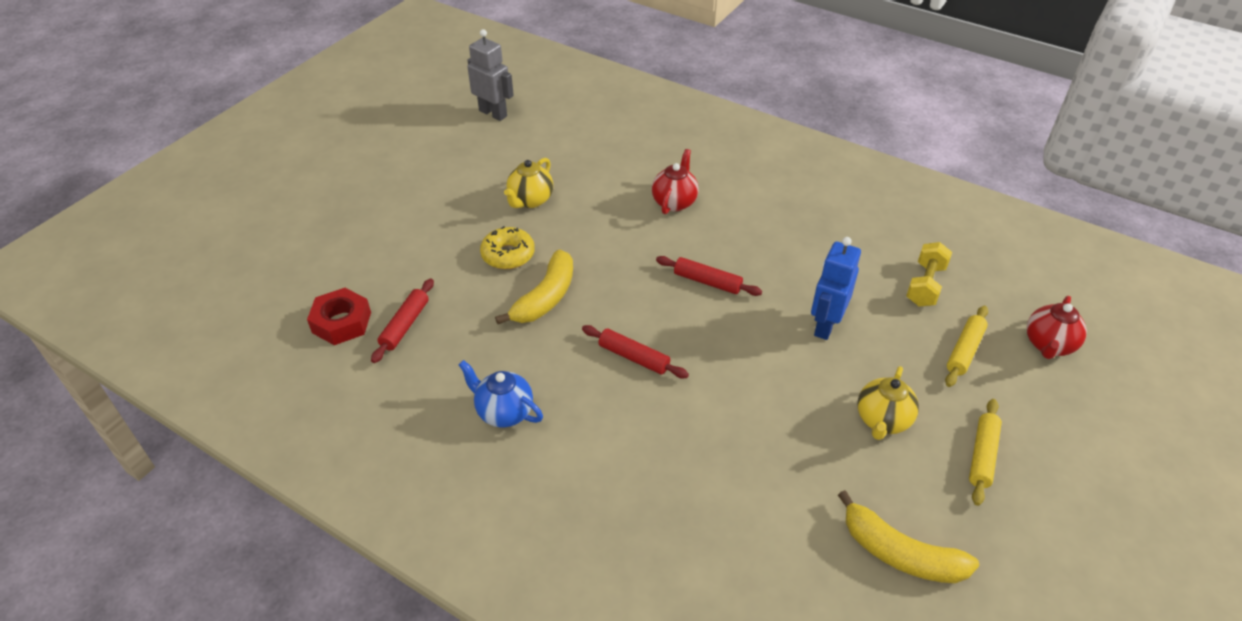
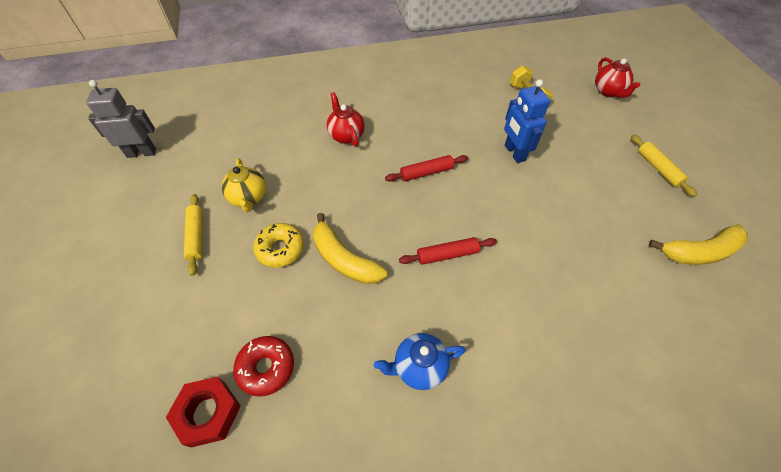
camera: 45 degrees left, 10 degrees up
red rolling pin [371,278,434,363] -> red donut [233,336,294,397]
yellow banana [495,249,573,324] -> yellow banana turned 150 degrees clockwise [313,213,387,284]
yellow teapot [857,366,919,440] -> none
yellow rolling pin [945,306,988,387] -> yellow rolling pin moved to [184,194,203,276]

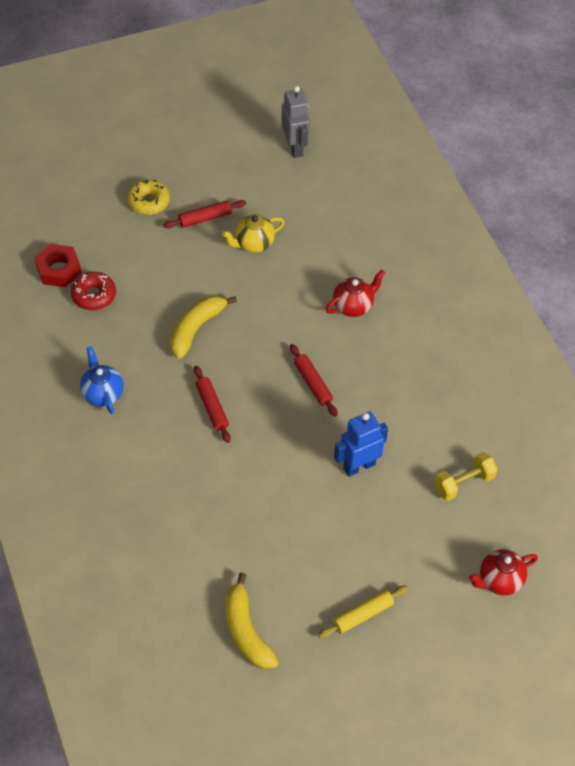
camera: 80 degrees right, 0 degrees up
yellow rolling pin [184,194,203,276] -> red rolling pin [163,200,246,228]
yellow donut [253,223,304,268] -> yellow donut moved to [127,179,170,215]

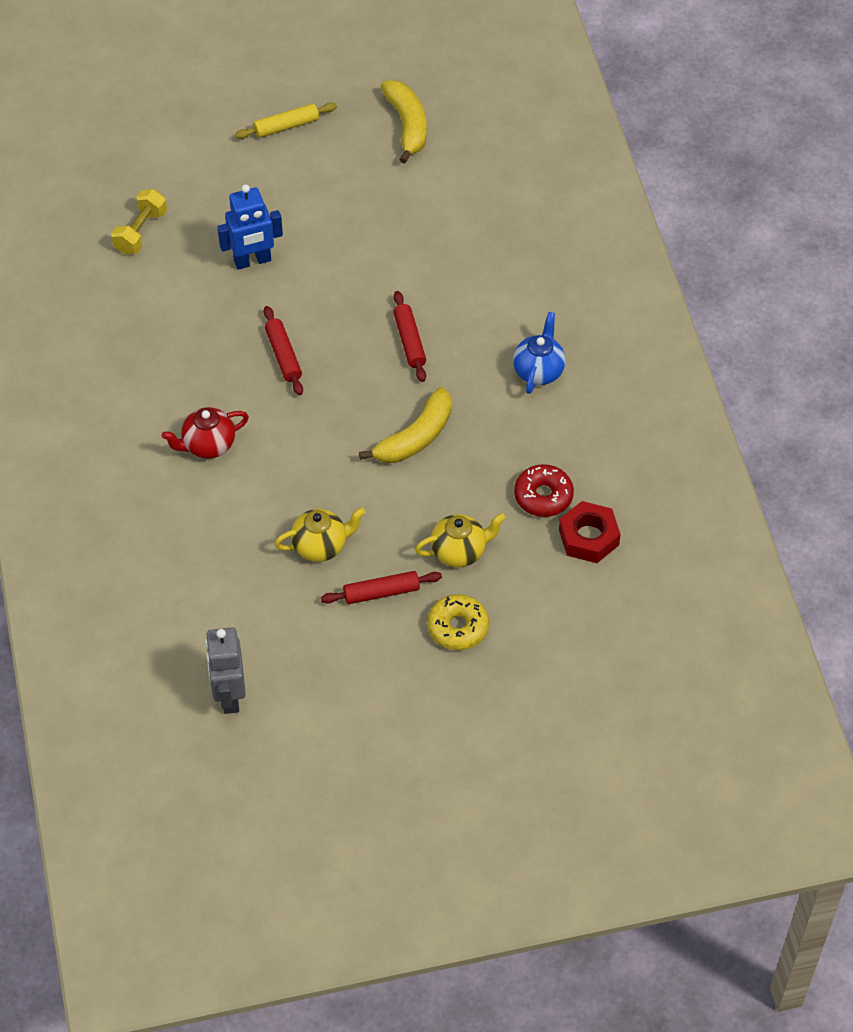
camera: 170 degrees left, 0 degrees up
blue teapot [80,346,124,414] -> blue teapot turned 150 degrees counterclockwise [513,312,566,394]
yellow dumbbell [434,452,498,501] -> yellow dumbbell turned 45 degrees counterclockwise [111,189,167,254]
red teapot [469,549,538,595] -> none
none -> yellow teapot [415,513,506,567]

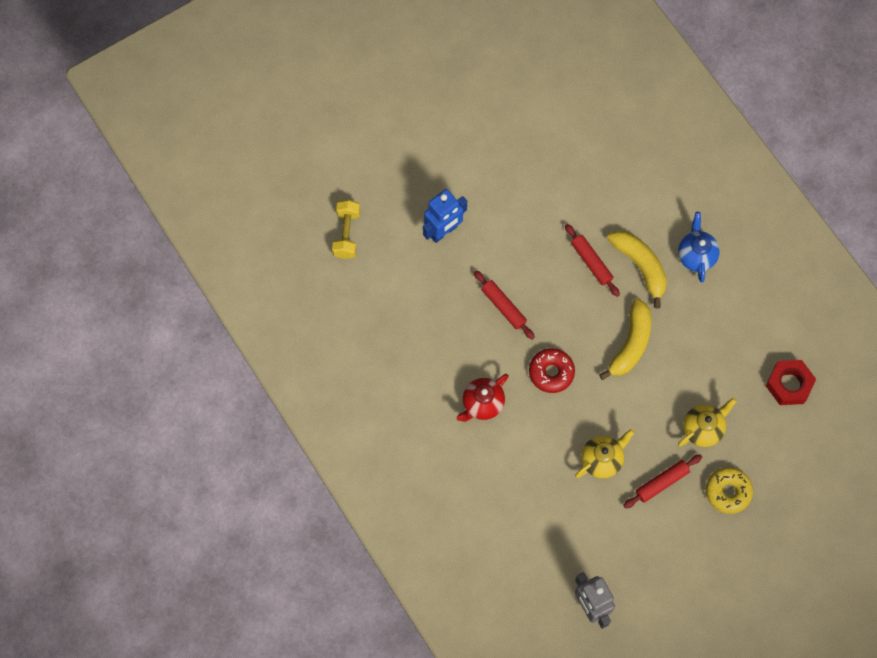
camera: 20 degrees left, 15 degrees up
yellow rolling pin [235,103,337,139] -> none
yellow banana [381,80,427,164] -> yellow banana moved to [607,231,667,309]
red donut [514,464,574,517] -> red donut moved to [529,348,575,393]

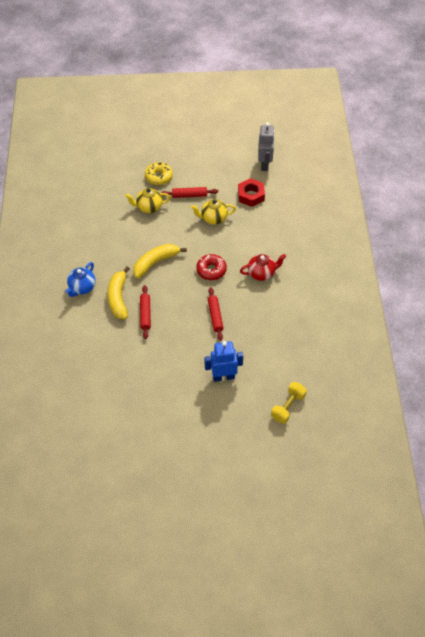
camera: 150 degrees left, 15 degrees down
red nut [766,360,816,405] -> red nut moved to [238,178,265,207]

